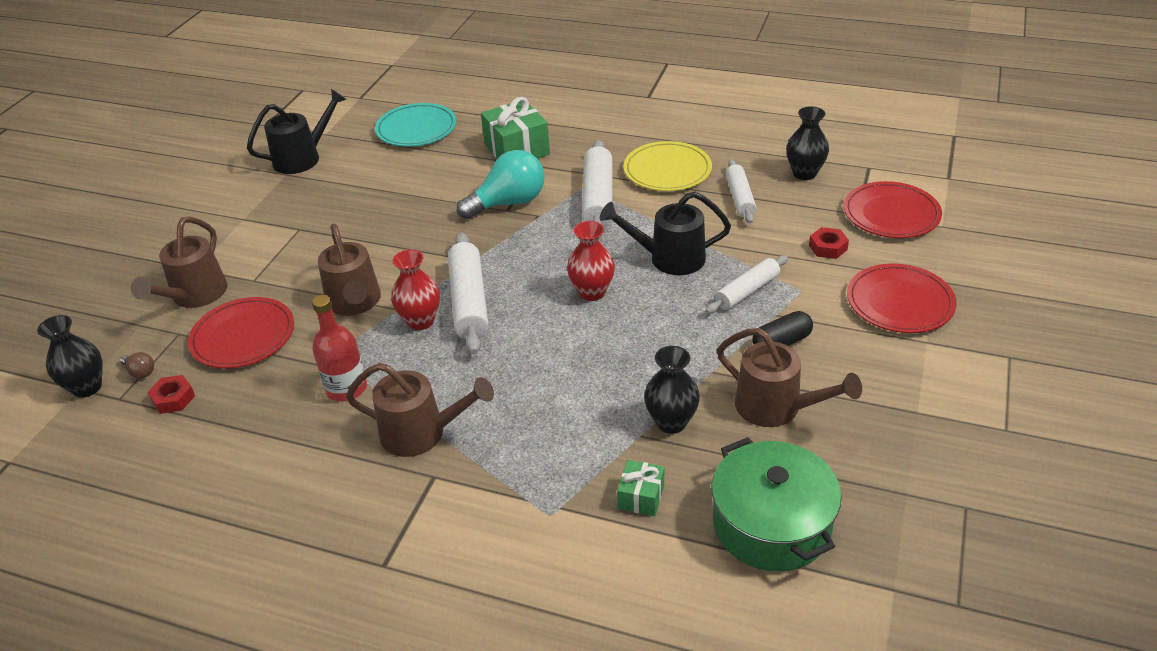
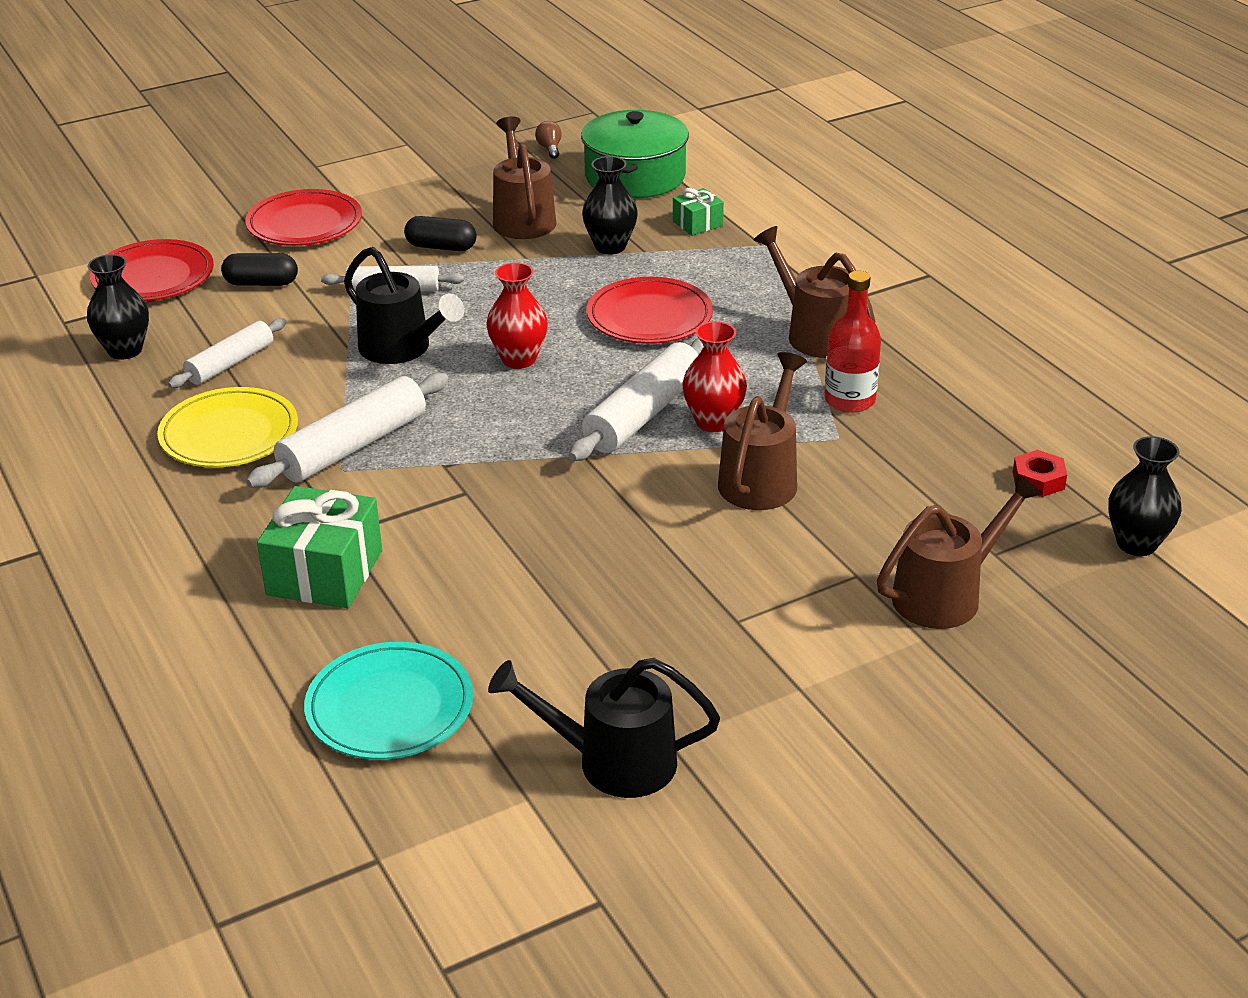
camera: 140 degrees left, 5 degrees down
brown light bulb [120,352,154,378] -> brown light bulb moved to [535,121,562,159]
red plate [188,297,294,368] -> red plate moved to [587,277,713,344]
turquoise light bulb [457,150,545,219] -> none
red nut [809,227,849,259] -> black capsule [221,253,298,286]

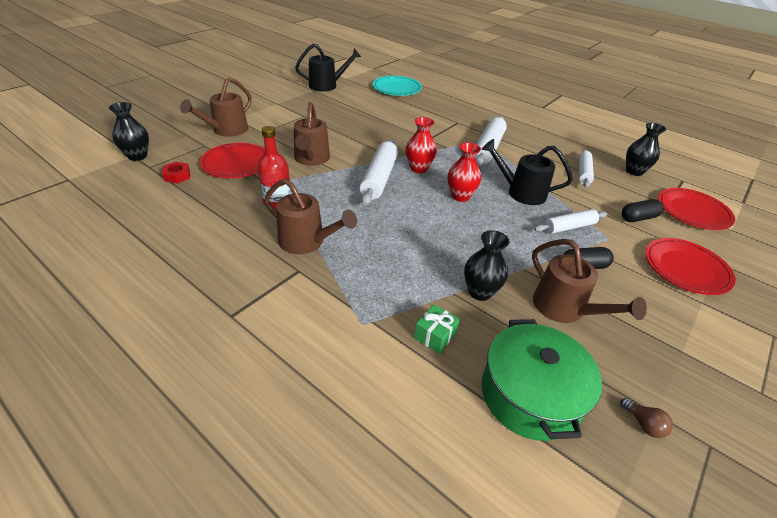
camera: 155 degrees right, 5 degrees up
yellow plate [157,387,298,467] -> none
green gift [257,486,382,608] -> none
red plate [587,277,713,344] -> red plate moved to [200,143,265,178]
red vase [682,321,747,432] -> red vase moved to [406,117,437,173]

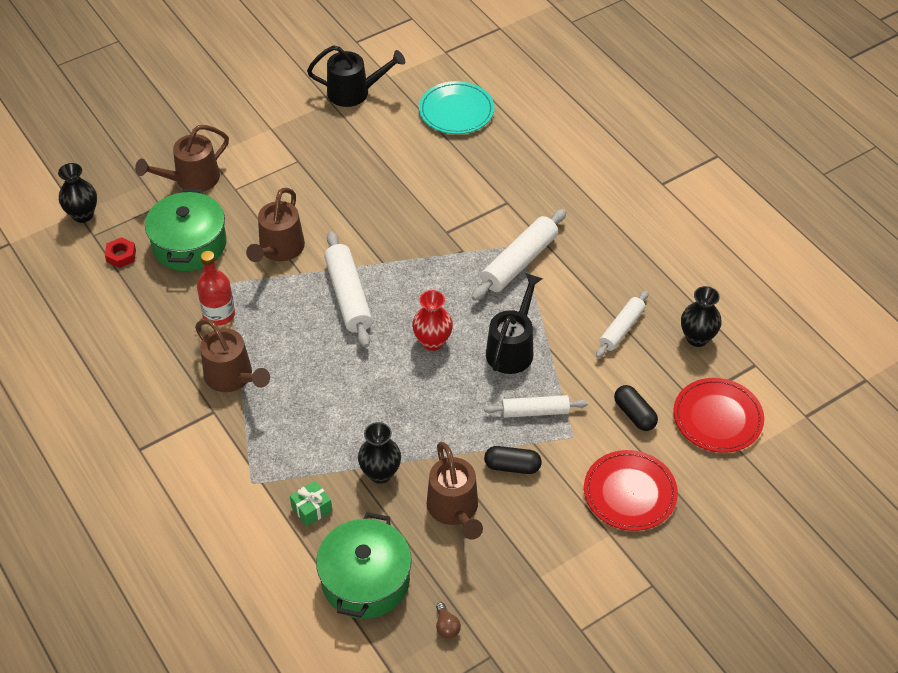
camera: 20 degrees right, 10 degrees up
red plate [200,143,265,178] -> green pot [145,189,227,271]
white rolling pin [359,139,398,206] -> white rolling pin turned 45 degrees counterclockwise [324,231,372,348]
red vase [406,117,437,173] -> none
black watering can [482,139,573,205] -> black watering can turned 75 degrees clockwise [486,273,543,374]
black capsule [622,199,664,222] -> black capsule turned 60 degrees clockwise [614,385,658,431]

